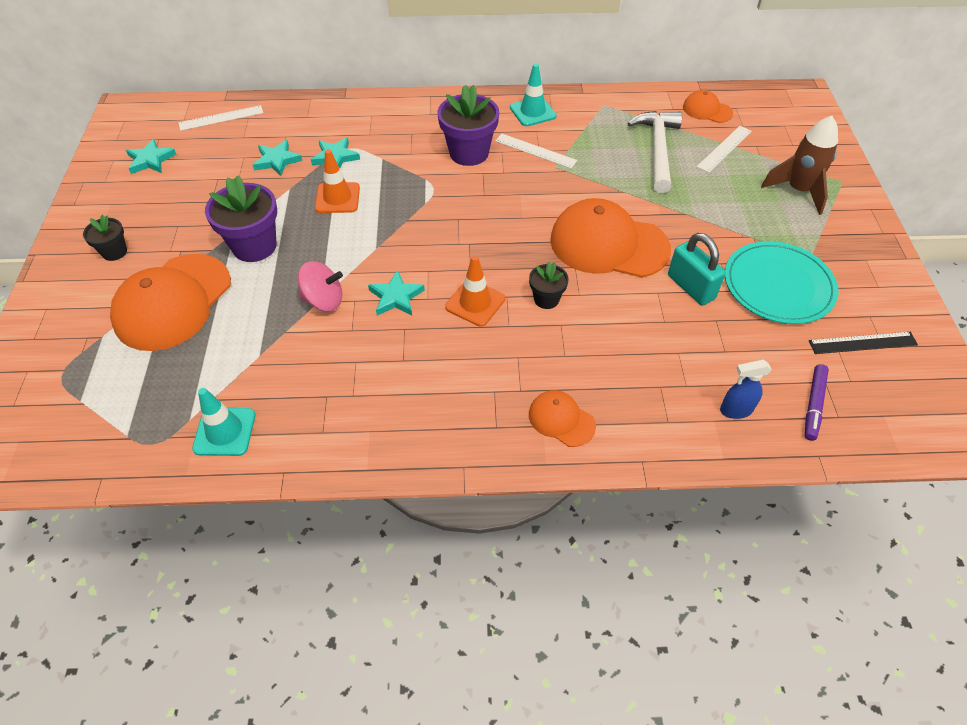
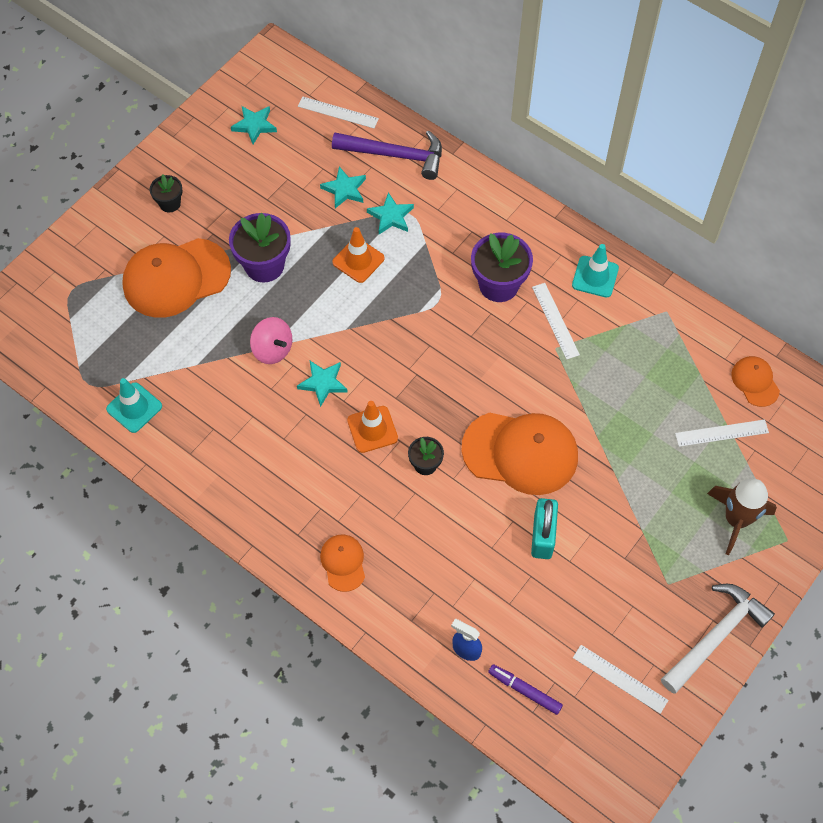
camera: 40 degrees right, 10 degrees up
orange cap [550,198,671,278] -> orange cap turned 135 degrees clockwise [461,412,578,495]
white hammer [627,111,682,193] -> white hammer moved to [661,584,775,694]
turquoise plate [725,241,839,324] -> none
purple marker [805,364,829,441] -> purple marker turned 60 degrees clockwise [488,664,563,715]
black ruler [809,332,918,354] -> white ruler [573,645,669,714]
none -> purple hammer [332,131,442,180]

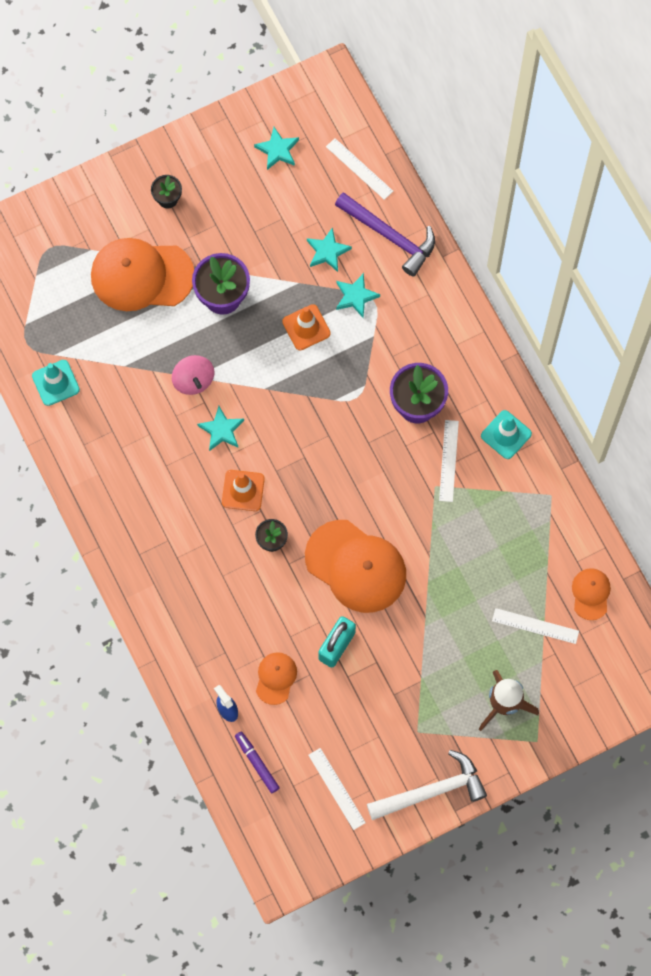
camera: 25 degrees right, 10 degrees up
orange cap [320,534,365,592] -> orange cap moved to [256,652,297,705]

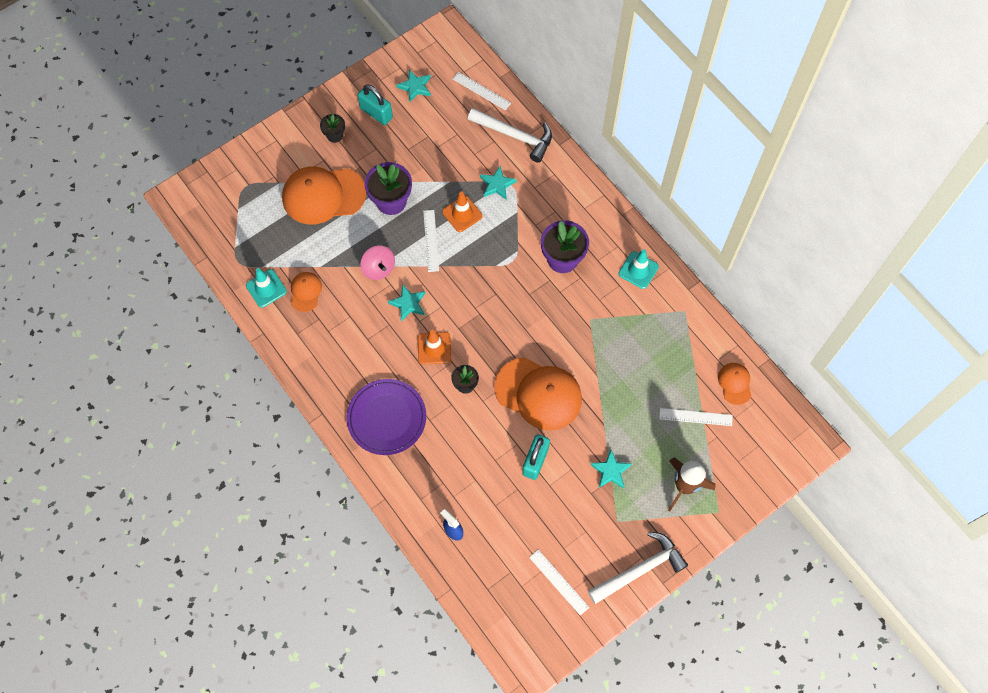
camera: 10 degrees left, 5 degrees down
purple marker [235,732,280,793] -> none
orange cap [256,652,297,705] -> orange cap moved to [291,272,322,312]
turquoise star [307,227,352,272] -> turquoise star moved to [590,450,632,488]
purple hammer [335,192,435,277] -> white hammer [468,108,552,163]
white ruler [439,420,459,502] -> white ruler moved to [423,210,439,272]
none -> purple plate [347,379,426,455]
none -> turquoise padlock [357,84,393,125]

